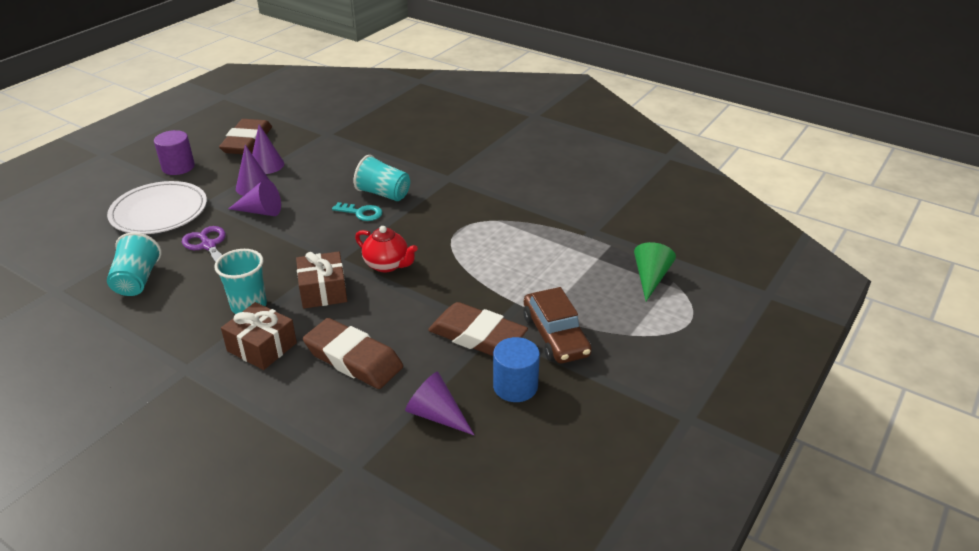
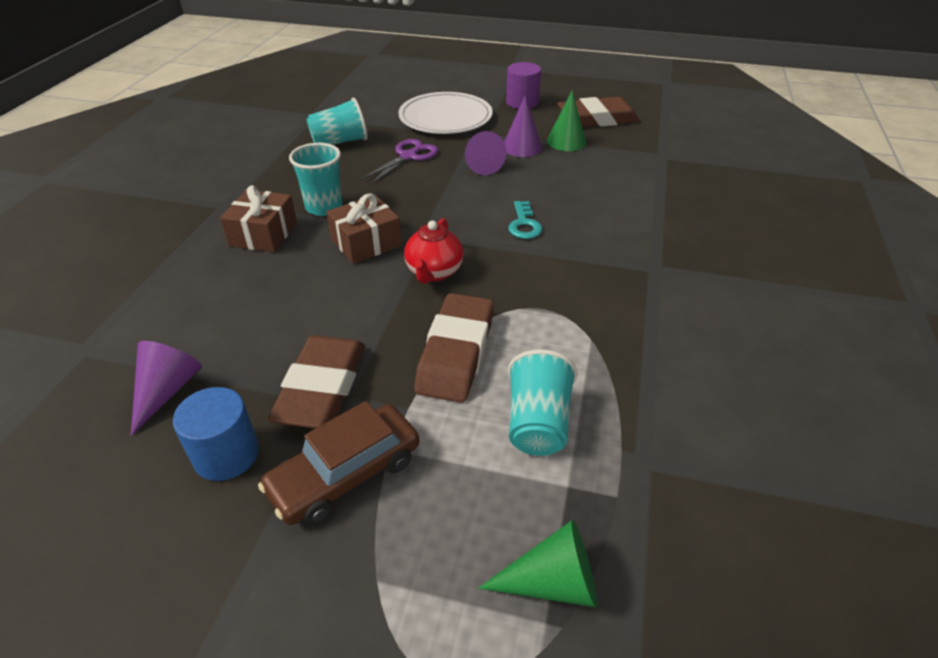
camera: 70 degrees right, 5 degrees up
purple cone [252,124,284,174] -> green cone [547,90,586,151]
brown eraser [303,318,403,389] -> brown eraser moved to [414,293,494,403]
turquoise cup [354,155,410,201] -> turquoise cup moved to [508,349,578,456]

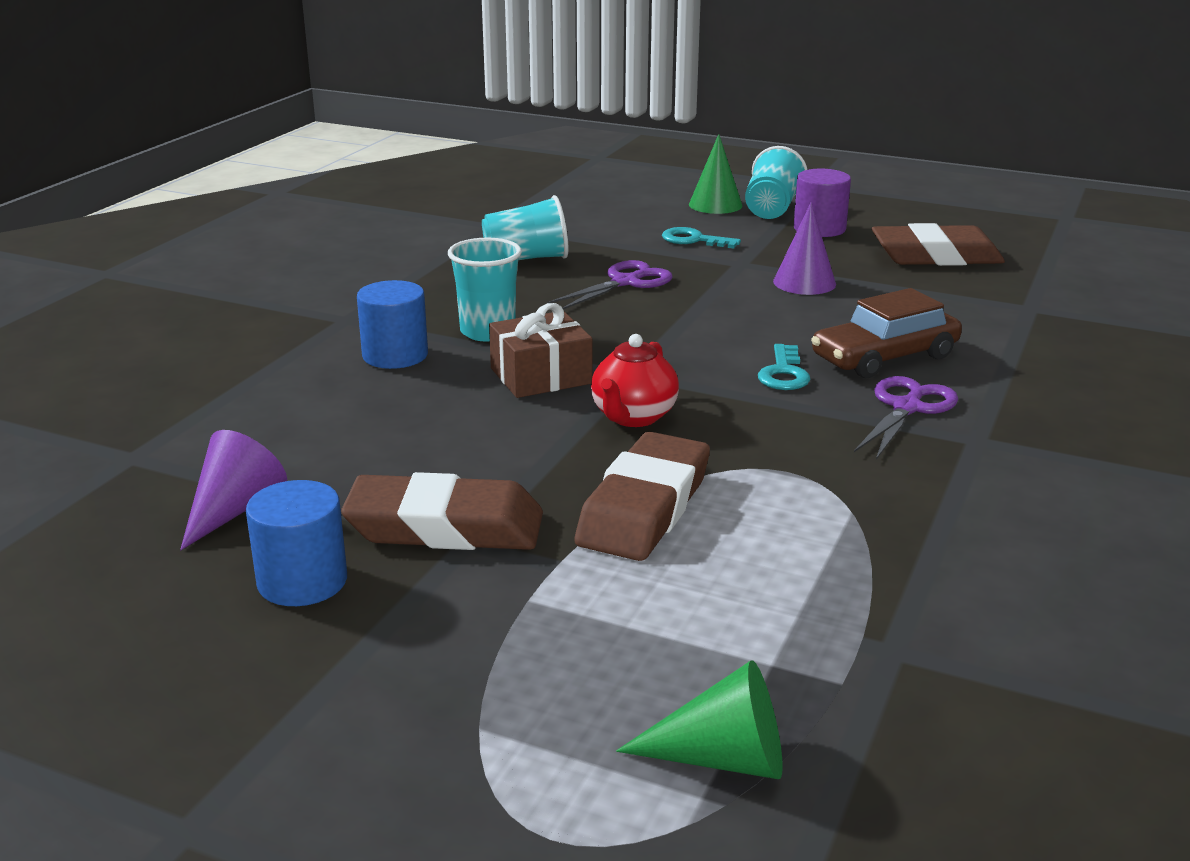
camera: 10 degrees right, 15 degrees down
brown gift [220,185,297,252] -> blue cylinder [357,280,428,369]
brown car [258,401,420,525] -> brown car moved to [811,288,962,378]
brown eraser [268,335,365,429] -> brown eraser turned 75 degrees clockwise [341,472,543,550]
white plate [398,92,493,134] -> turquoise key [662,227,741,248]
purple cone [465,131,507,175] -> none
turquoise cup [508,349,578,456] -> turquoise cup moved to [745,146,807,219]
green cone [547,90,586,151] -> green cone moved to [689,134,742,214]
none -> purple scissors [854,376,958,460]

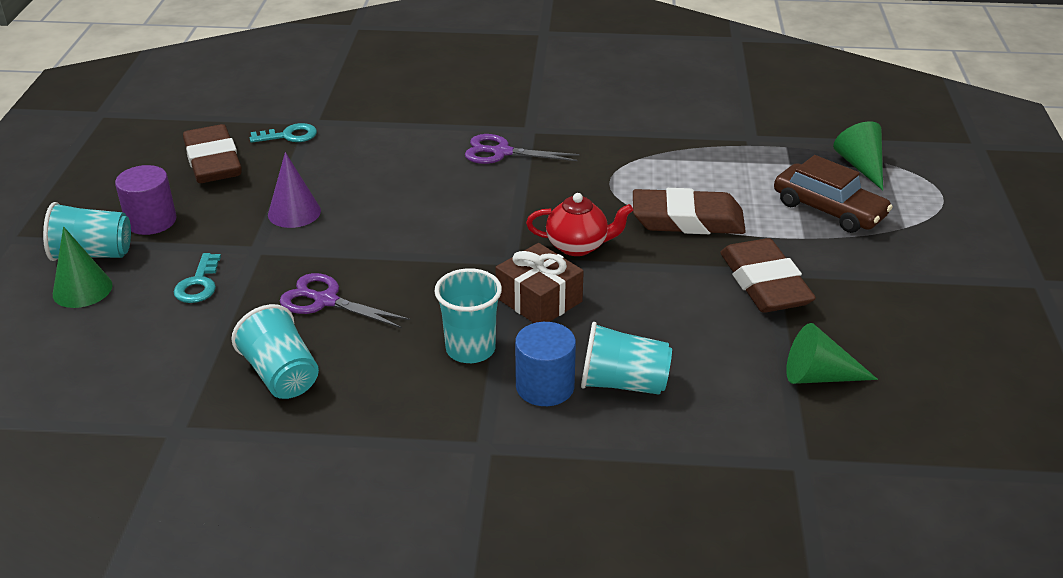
camera: 110 degrees left, 10 degrees up
purple cone [180,430,287,550] -> green cone [786,323,878,384]
blue cylinder [246,480,347,606] -> none
turquoise key [758,344,811,390] -> turquoise key moved to [250,123,317,143]
brown car [811,288,962,378] -> brown car moved to [774,155,893,233]
none -> turquoise cup [581,322,672,395]

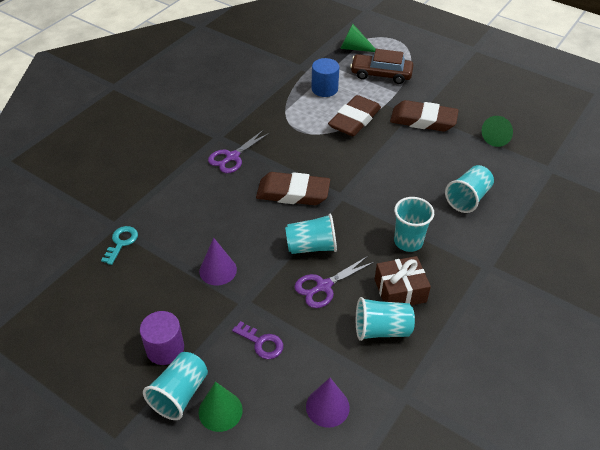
camera: 60 degrees left, 10 degrees up
turquoise key [174,253,221,303] -> purple key [232,321,283,359]
brown eraser [183,124,241,183] -> brown eraser moved to [256,172,330,205]
brown gift [495,243,584,323] -> brown gift moved to [375,256,431,305]
blue cylinder [515,322,576,406] -> blue cylinder moved to [311,58,339,97]
red teapot [526,193,633,256] -> none
brown car [774,155,893,233] -> brown car turned 150 degrees counterclockwise [350,49,414,84]
none -> turquoise cup [285,214,337,254]
none -> purple cone [306,378,350,428]

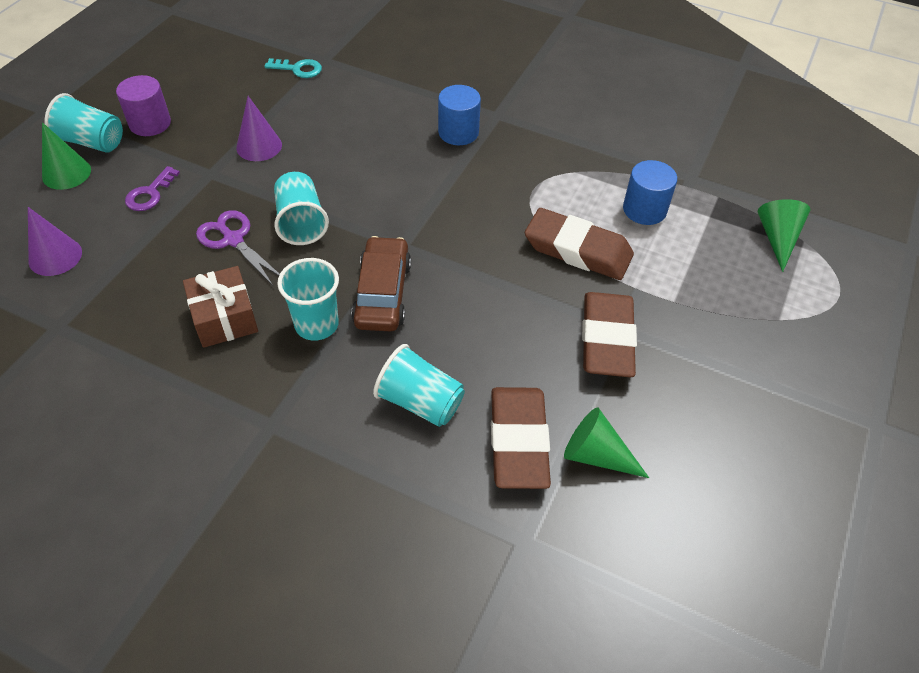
camera: 80 degrees right, 5 degrees up
purple scissors [208,130,270,173] -> blue cylinder [438,85,481,145]
brown eraser [256,172,330,205] -> brown eraser moved to [491,387,551,489]
brown car [350,49,414,84] -> brown car moved to [351,236,411,332]
turquoise cup [356,297,415,341] -> none

